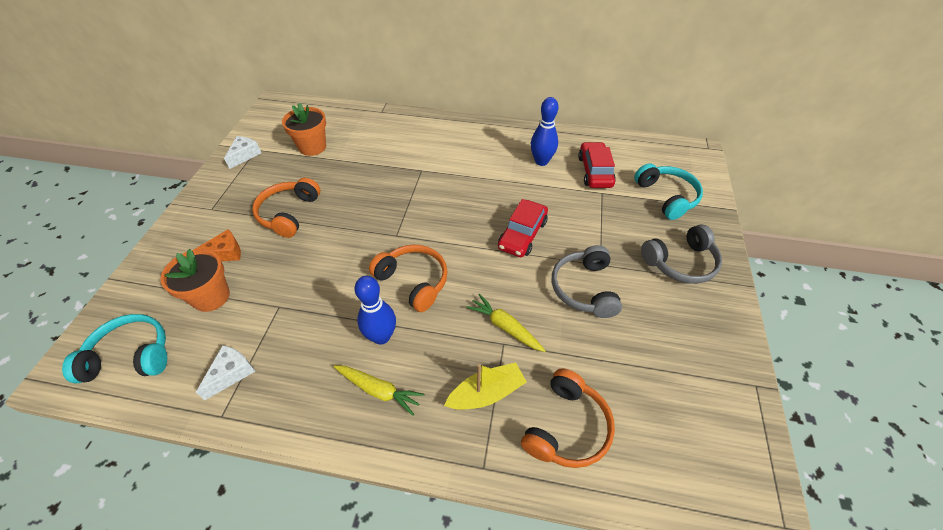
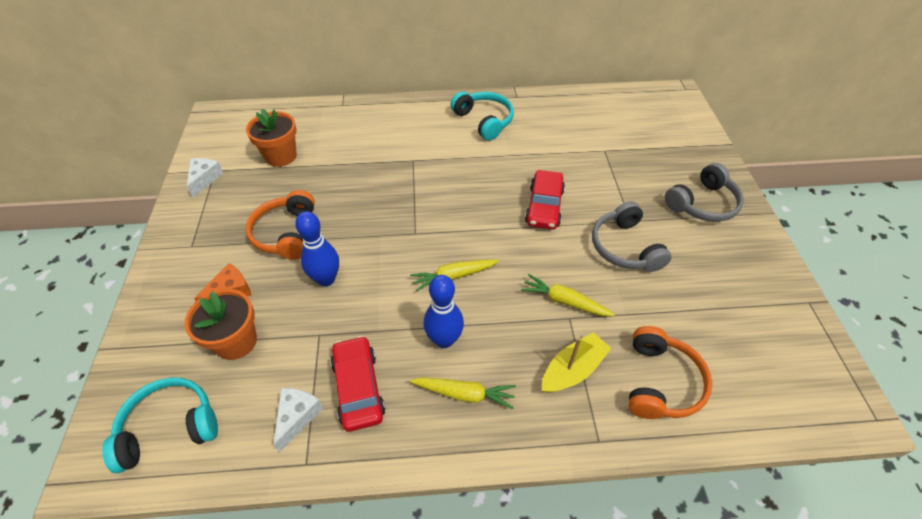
camera: 15 degrees left, 0 degrees up
orange headphones [369,245,448,312] -> yellow carrot [410,259,499,292]
blue bowling pin [531,97,558,166] -> blue bowling pin moved to [295,211,339,286]
red car [578,142,616,188] -> red car moved to [330,336,385,432]
turquoise headphones [634,163,703,220] -> turquoise headphones moved to [450,92,514,141]

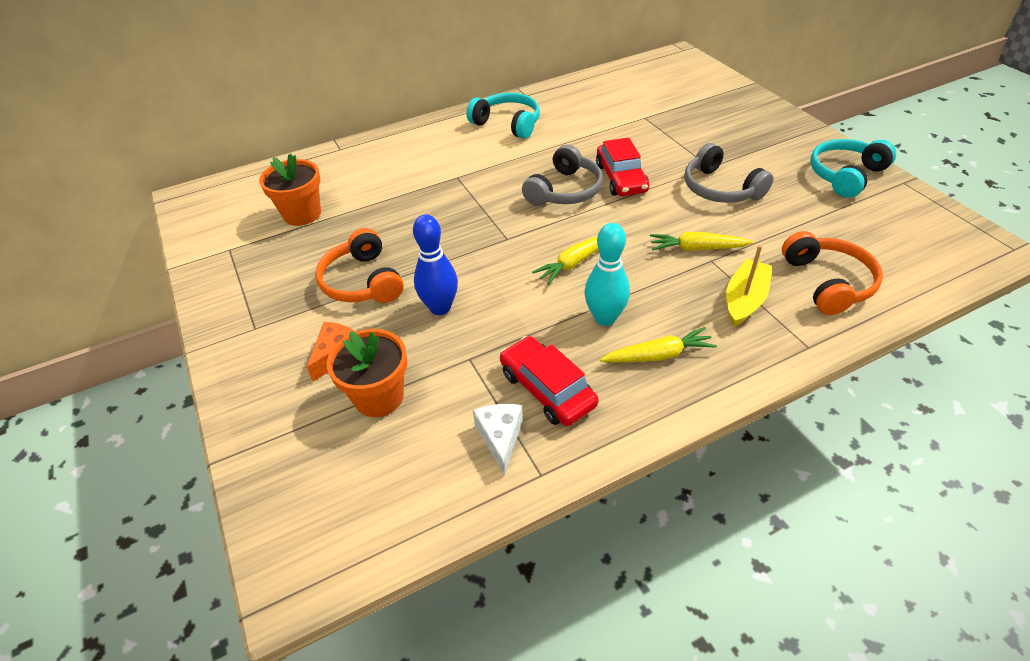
camera: 20 degrees left, 5 degrees down
turquoise headphones [102,378,218,473] -> turquoise headphones moved to [810,139,896,198]
white cheese [187,158,223,197] -> none
blue bowling pin [423,275,464,348] -> turquoise bowling pin [585,223,630,326]
grey headphones [665,163,744,222] -> grey headphones moved to [522,145,603,206]

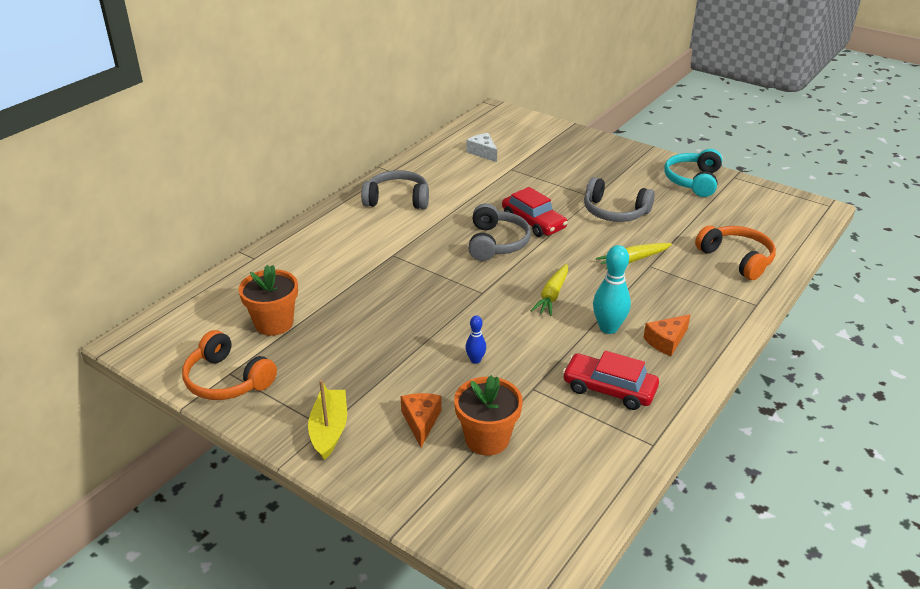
camera: 30 degrees left, 10 degrees down
orange headphones [315,228,404,303] -> orange headphones moved to [182,330,277,400]
blue bowling pin [413,214,458,315] -> blue bowling pin [465,316,486,364], size x0.54
turquoise headphones [466,93,540,139] -> grey headphones [361,170,429,209]
white cheese [473,404,523,476] -> white cheese moved to [466,133,497,162]
yellow carrot [600,327,717,363] -> orange cheese [643,314,691,356]
yellow boat [726,245,772,327] -> yellow boat moved to [308,380,347,460]

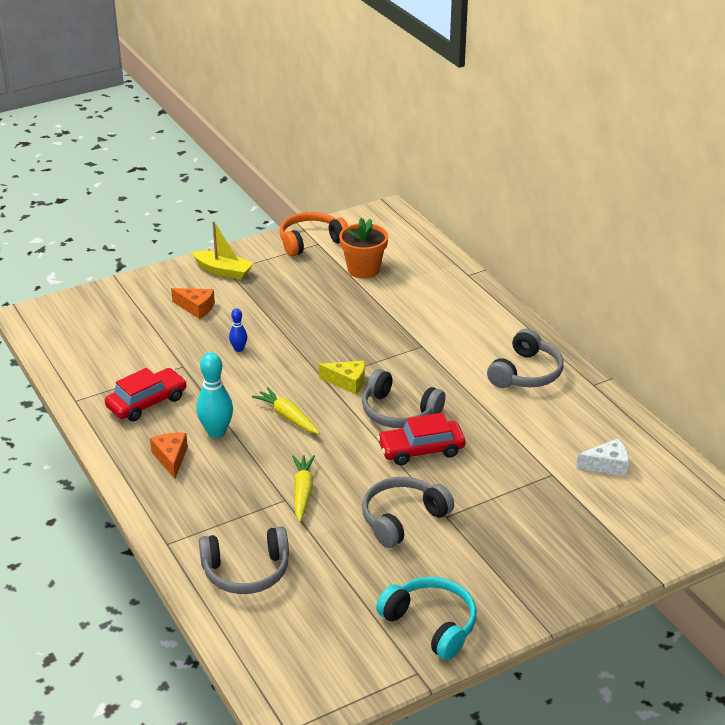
camera: 115 degrees right, 0 degrees up
orange flower pot [454,375,523,455] -> none
orange headphones [695,225,776,280] -> grey headphones [199,526,289,594]
none -> yellow cheese [319,361,365,394]

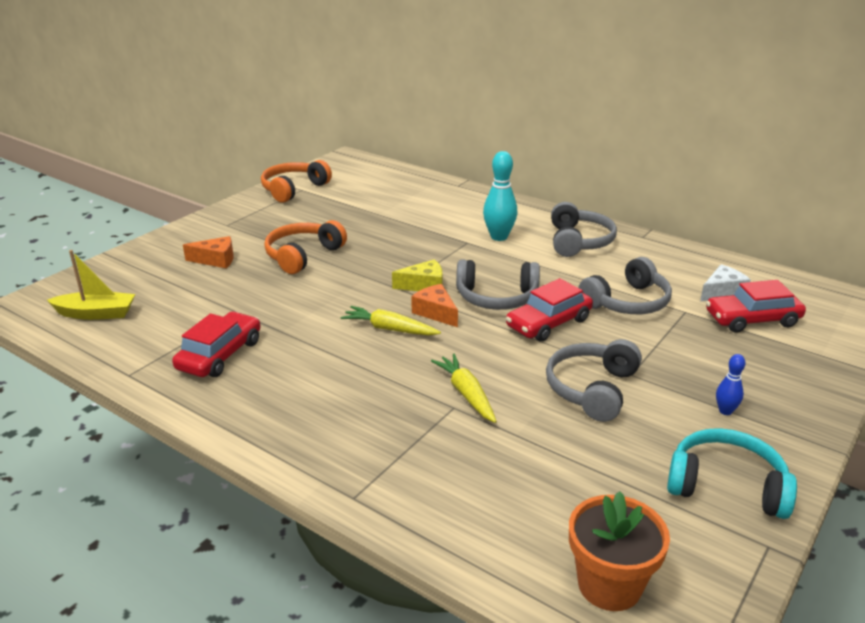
camera: 25 degrees left, 5 degrees down
orange cheese [150,433,188,479] -> orange cheese moved to [411,284,458,327]
yellow boat [192,221,253,280] -> yellow boat moved to [47,250,135,320]
turquoise bowling pin [196,352,233,438] -> turquoise bowling pin moved to [483,151,517,241]
grey headphones [199,526,289,594] -> grey headphones moved to [579,257,672,314]
blue bowling pin [229,308,247,352] -> blue bowling pin moved to [716,354,745,415]
orange flower pot [339,218,388,279] -> orange flower pot moved to [569,491,670,611]
none -> orange headphones [264,220,347,274]
none -> red car [706,280,806,333]

